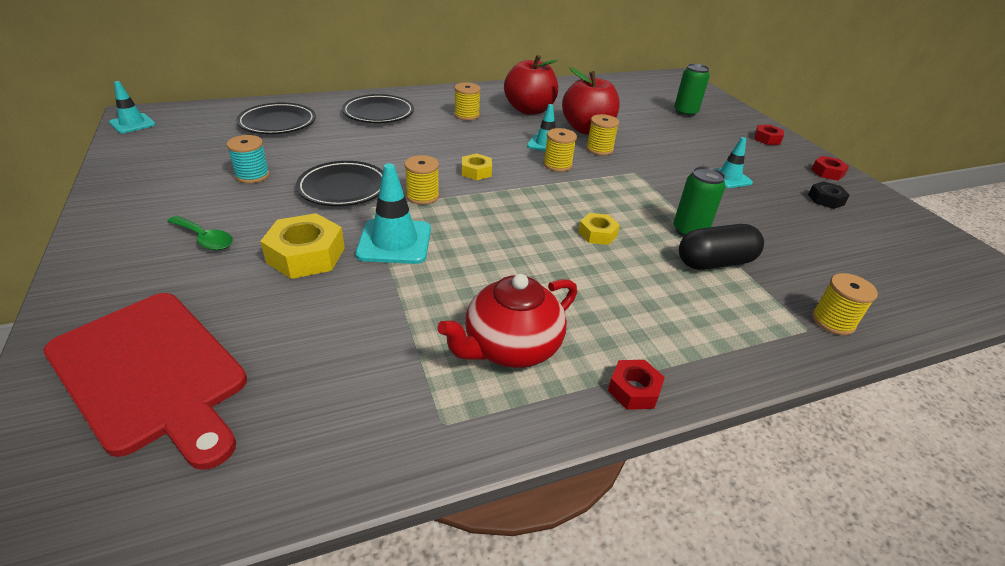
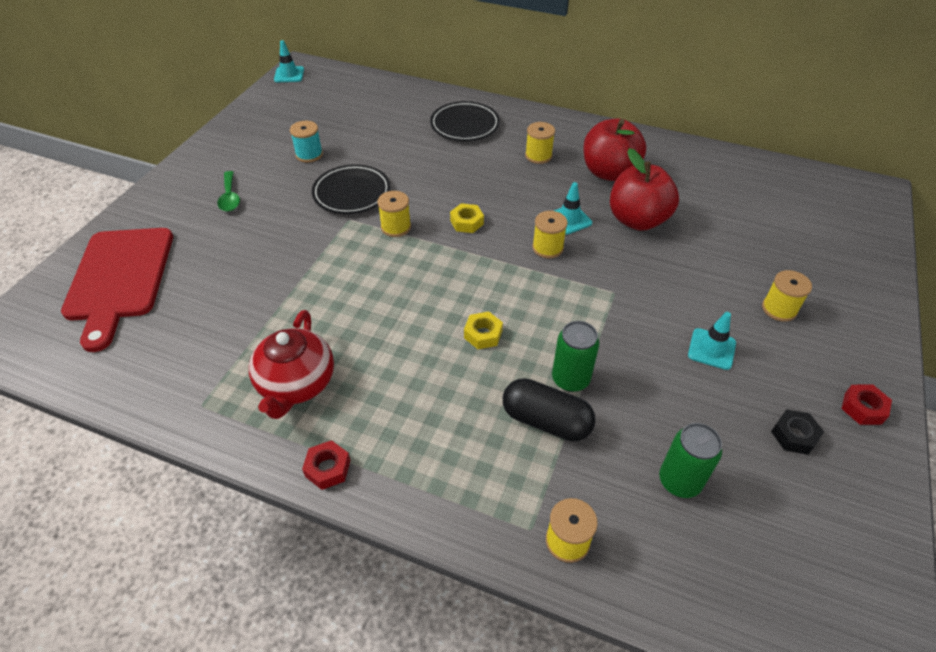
camera: 45 degrees right, 10 degrees up
black plate [236,103,316,134] -> none
yellow nut [260,213,345,279] -> none
turquoise traffic cone [355,163,431,264] -> none
red teapot [437,274,577,368] -> red teapot turned 90 degrees counterclockwise [249,310,334,419]
yellow spool [586,114,619,155] -> yellow spool moved to [762,270,812,322]
green can [674,64,710,117] -> green can moved to [659,423,722,498]
red nut [754,125,784,145] -> none

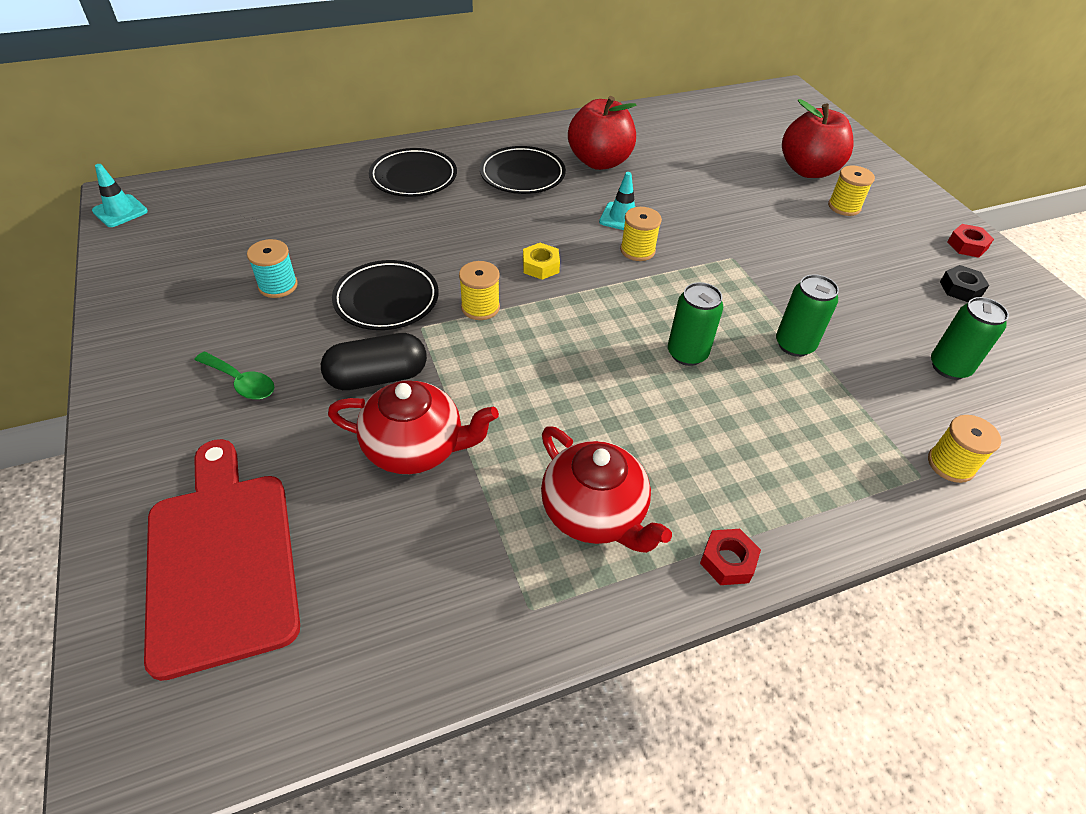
camera: 45 degrees left, 0 degrees up
red cutting board [61,228,173,352] -> red cutting board turned 150 degrees counterclockwise [144,439,300,681]
yellow nut [464,311,503,349] -> green can [668,282,723,366]
black capsule [503,378,596,441] -> black capsule moved to [321,333,427,390]
yellow spool [525,122,555,164] -> black plate [480,146,566,194]
red apple [610,148,679,231] -> red apple moved to [782,99,854,178]
turquoise traffic cone [688,312,736,370] -> none
none -> red teapot [328,381,499,474]

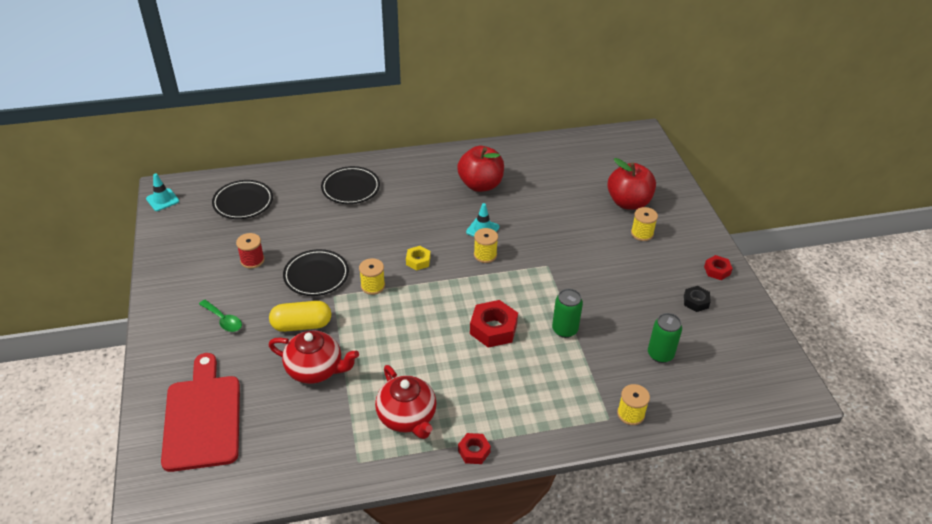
camera: 10 degrees right, 5 degrees down
turquoise spool [247,239,298,298] -> red spool [236,233,265,269]
black capsule [321,333,427,390] -> yellow capsule [269,301,331,332]
black plate [480,146,566,194] -> black plate moved to [212,180,273,219]
green can [668,282,723,366] -> red nut [470,300,518,348]

